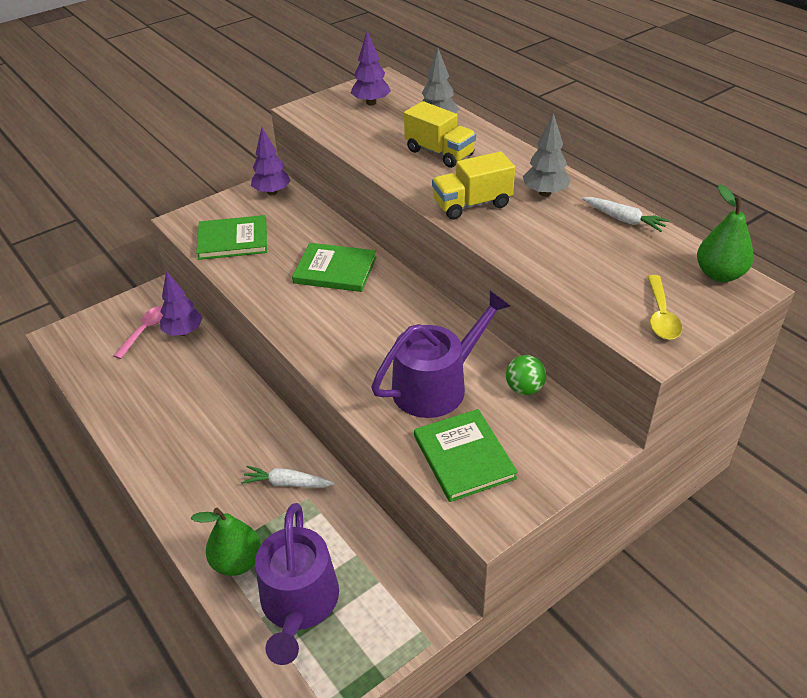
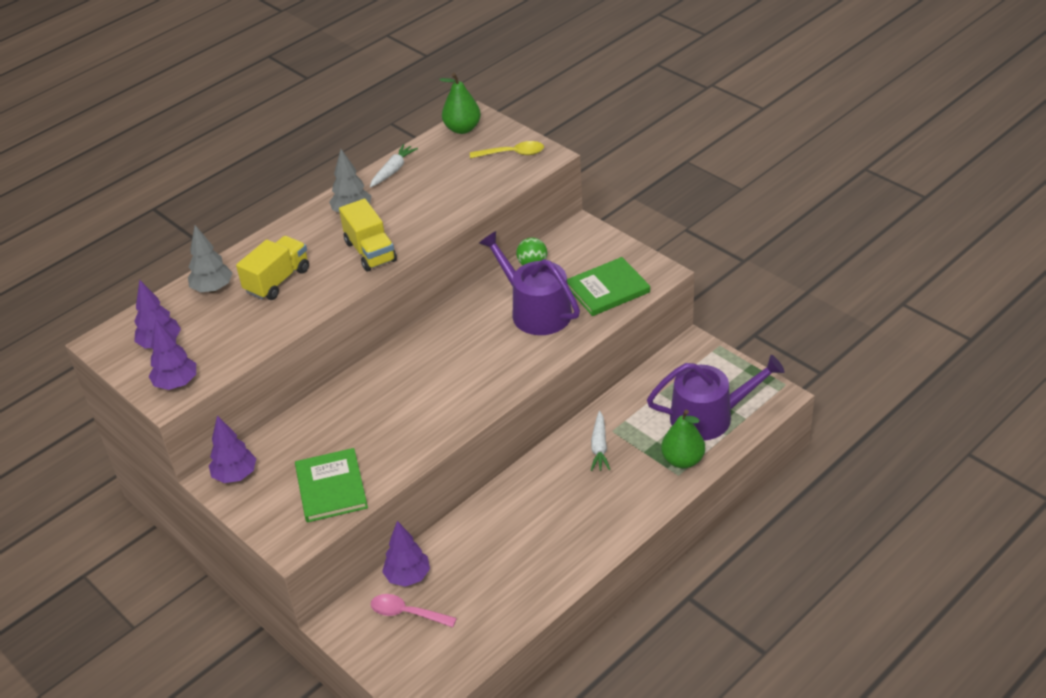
camera: 95 degrees left, 0 degrees up
green book [292,243,376,292] -> none
none -> purple tree [149,319,196,390]

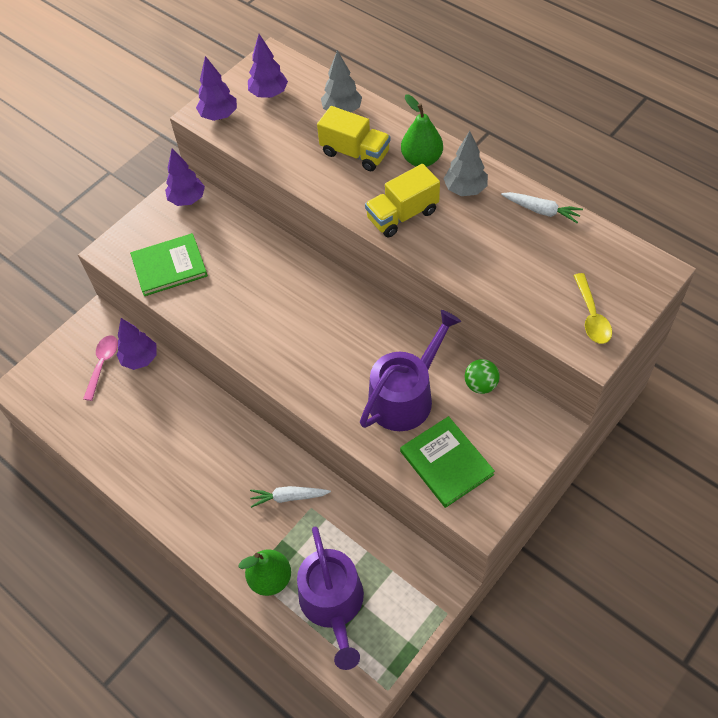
camera: 85 degrees right, 15 degrees up
green pear [439,73,481,134] -> green pear moved to [401,94,443,167]

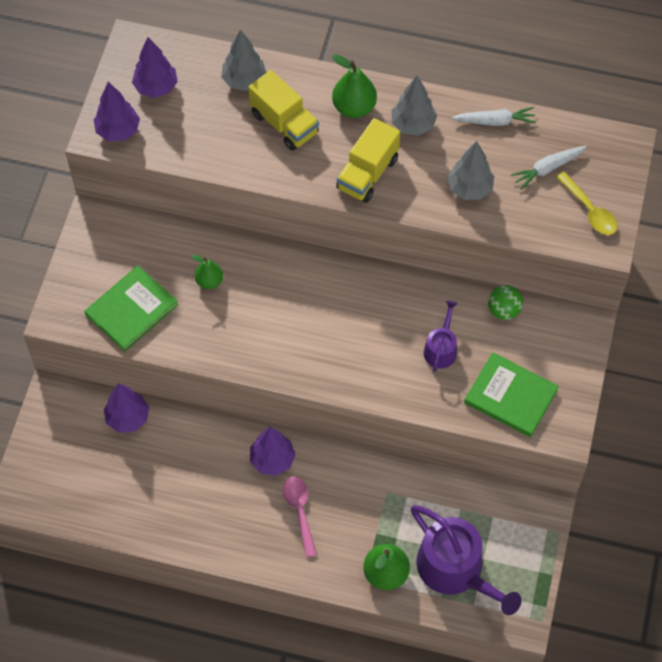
camera: 30 degrees left, 5 degrees up
pink spoon [83,336,118,401] -> pink spoon moved to [283,476,317,557]
purple tree [165,148,205,206] -> purple tree moved to [250,427,296,476]
white carrot [250,486,331,508] -> white carrot moved to [510,146,587,190]
yellow truck [317,106,390,171] -> yellow truck turned 45 degrees clockwise [248,70,319,151]
purple watering can [360,310,461,431] -> purple watering can [424,301,458,372], size x0.51
none -> green pear [191,255,223,289]
none -> grey tree [447,141,494,200]

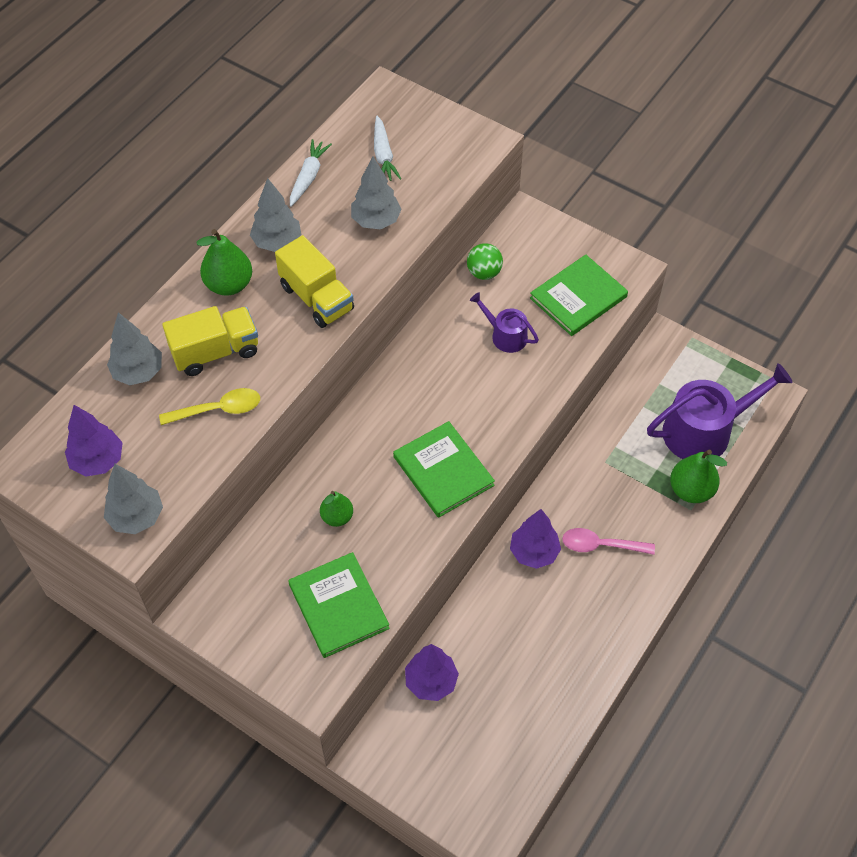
camera: 70 degrees left, 5 degrees down
purple tree [94,82,140,141] -> grey tree [104,464,163,534]
yellow spoon [556,172,618,235] -> yellow spoon moved to [159,388,260,425]
none -> green book [393,421,495,518]

